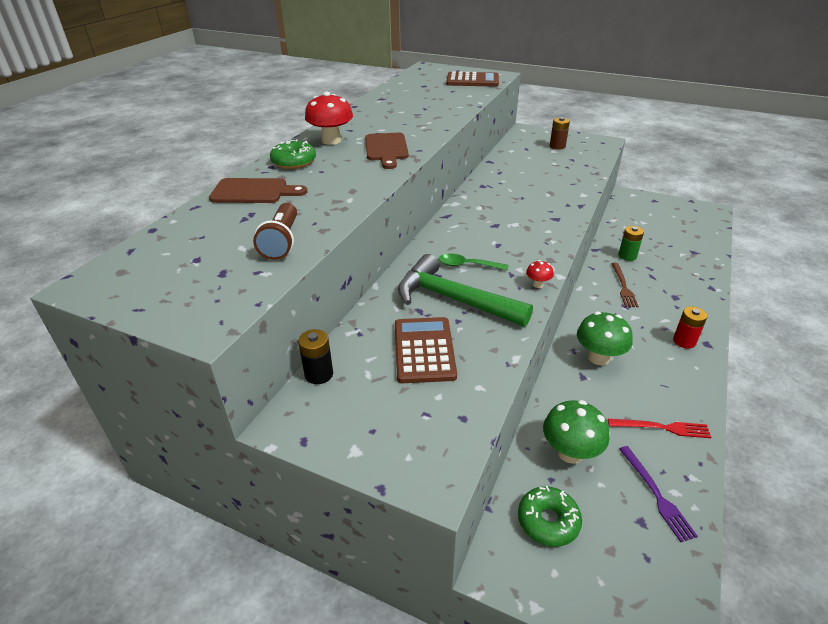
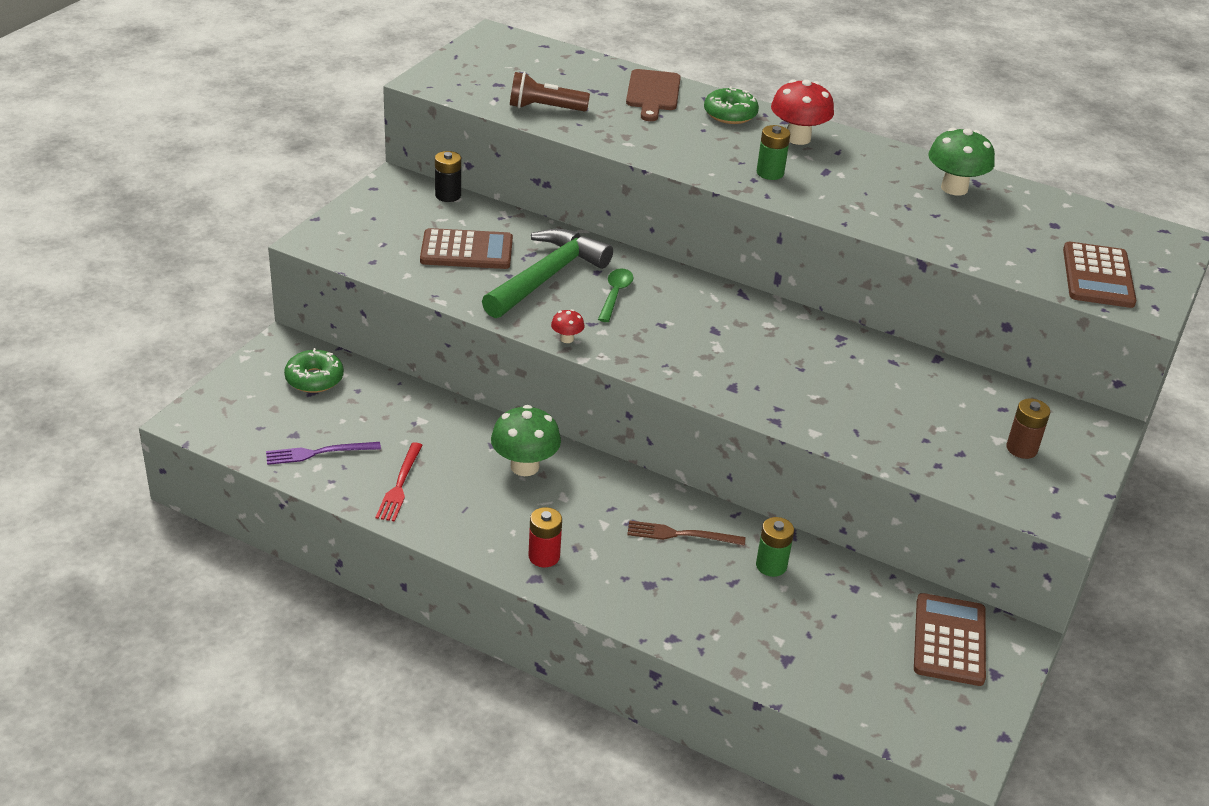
camera: 90 degrees right, 0 degrees up
brown cutting board [365,133,409,169] -> green battery [757,125,790,180]
green mushroom [543,400,609,464] -> green mushroom moved to [928,128,995,195]
none -> brown calculator [914,593,986,686]

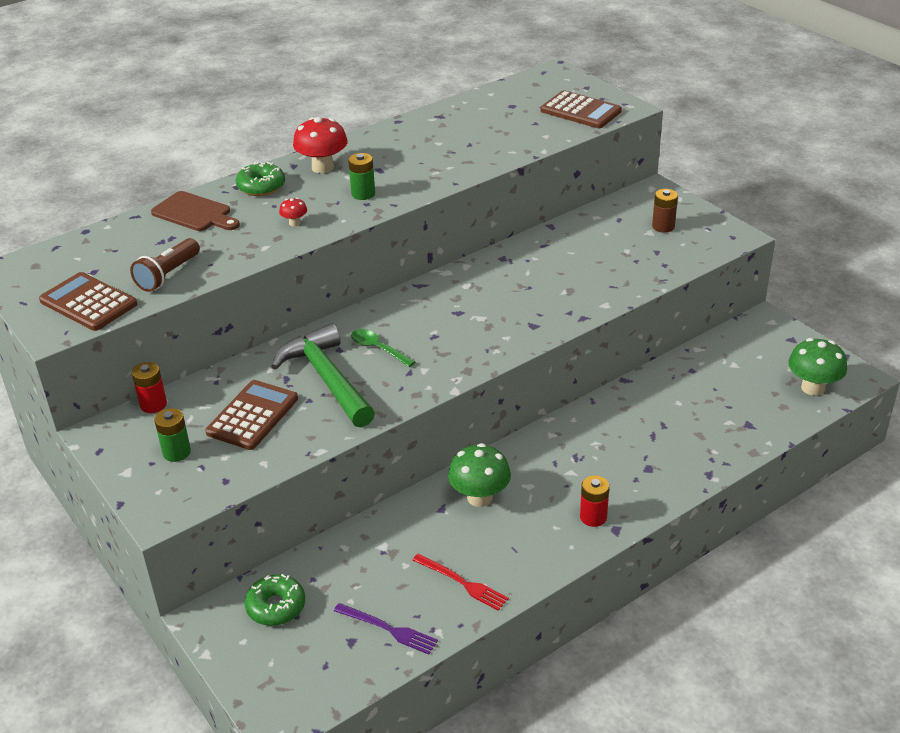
camera: 60 degrees left, 0 degrees up
purple fork [266,442,381,465] -> purple fork turned 75 degrees counterclockwise [334,603,438,655]
black battery [435,151,461,202] -> red battery [132,362,167,413]
red mushroom [551,309,585,343] -> red mushroom moved to [279,198,307,226]
brown fork [627,521,745,546] -> none
green battery [756,517,794,577] -> green battery moved to [154,408,191,462]
brown calculator [914,593,986,686] -> brown calculator moved to [39,272,137,331]
green mushroom [928,128,995,195] -> green mushroom moved to [788,338,847,396]

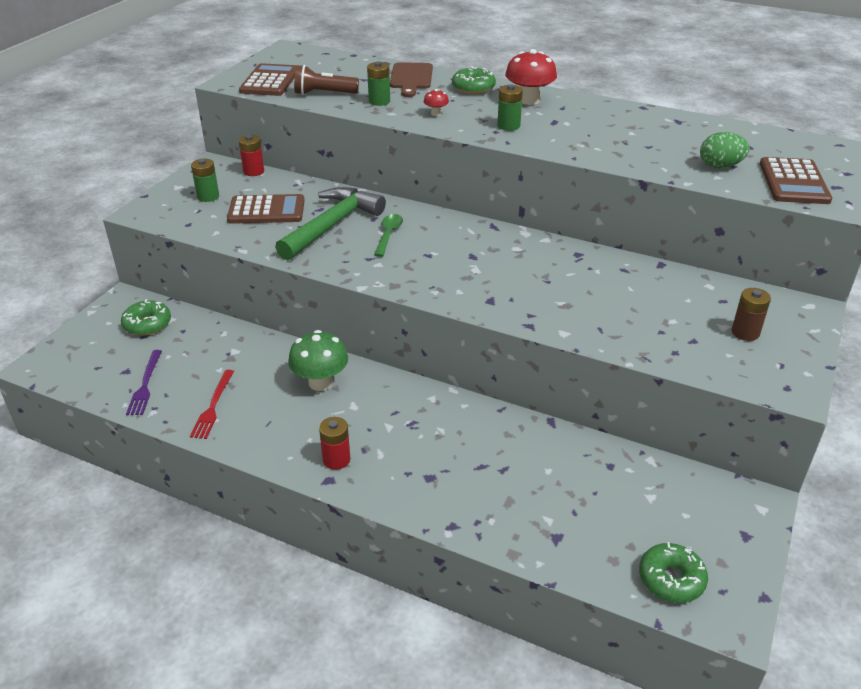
camera: 60 degrees right, 0 degrees up
green mushroom [788,338,847,396] -> green donut [639,542,708,603]
none -> green battery [367,61,390,106]
none -> green egg [700,132,750,168]

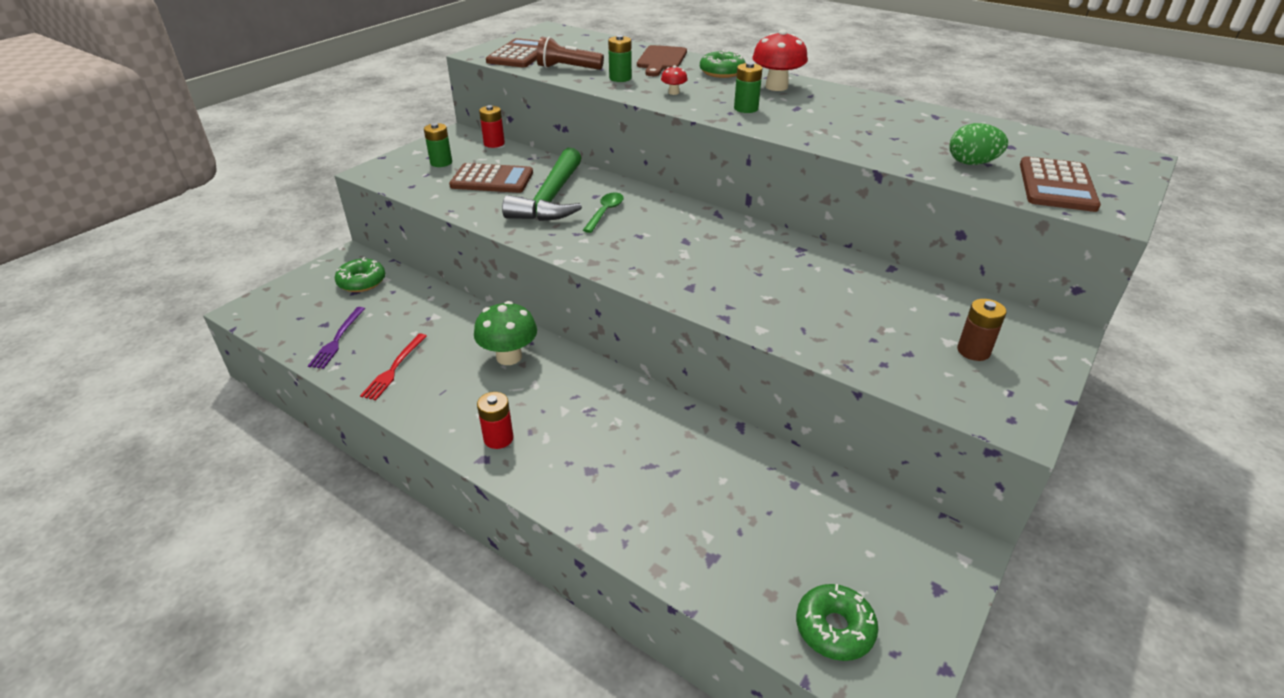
camera: 10 degrees right, 0 degrees up
green hammer [275,187,386,260] -> green hammer turned 150 degrees clockwise [502,148,582,221]

